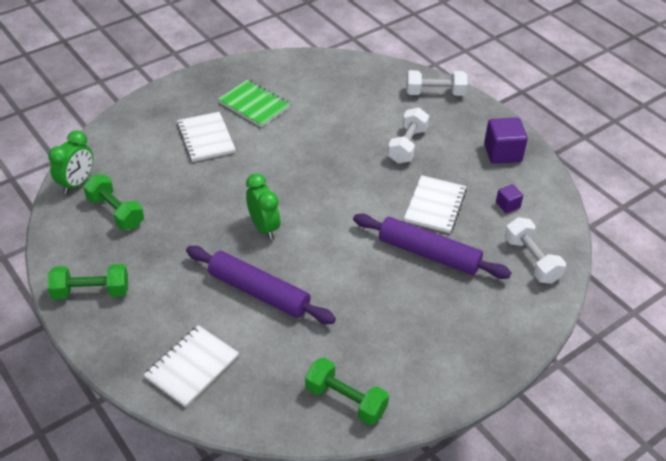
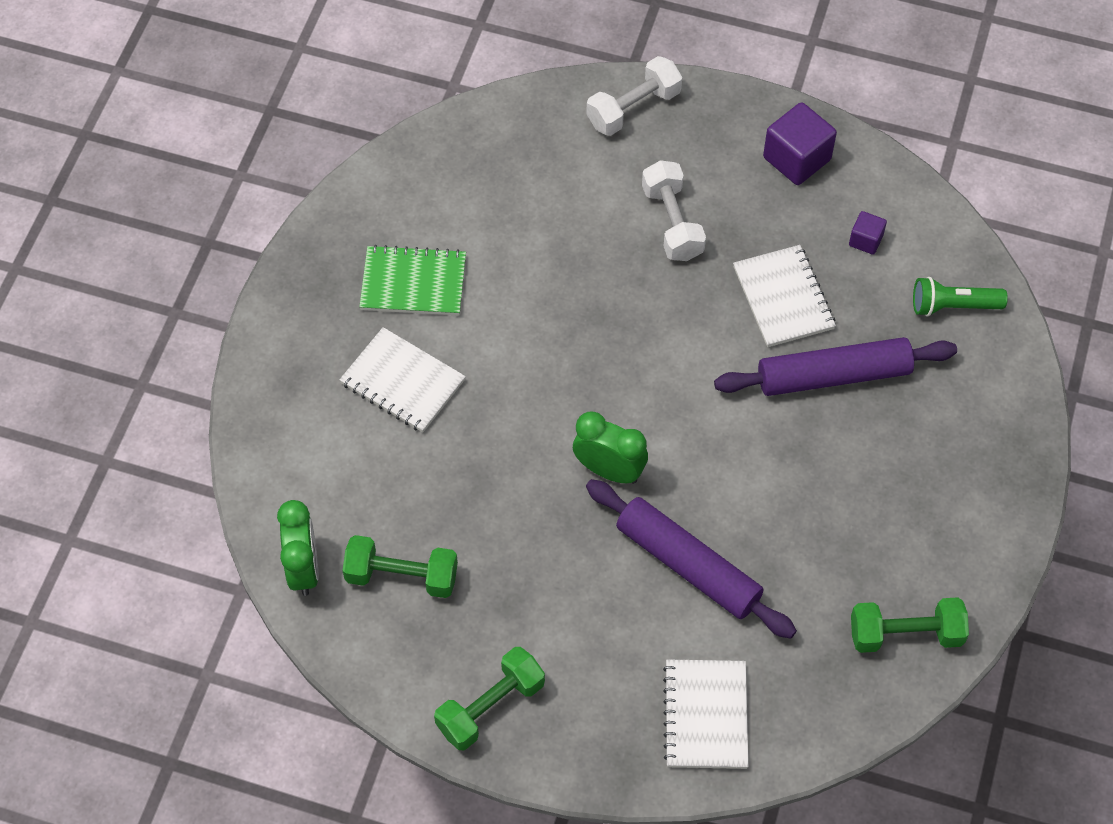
camera: 35 degrees left, 15 degrees up
purple rolling pin [186,246,336,324] -> purple rolling pin turned 45 degrees clockwise [586,479,797,639]
white dumbbell [505,217,566,284] -> green flashlight [913,277,1008,317]

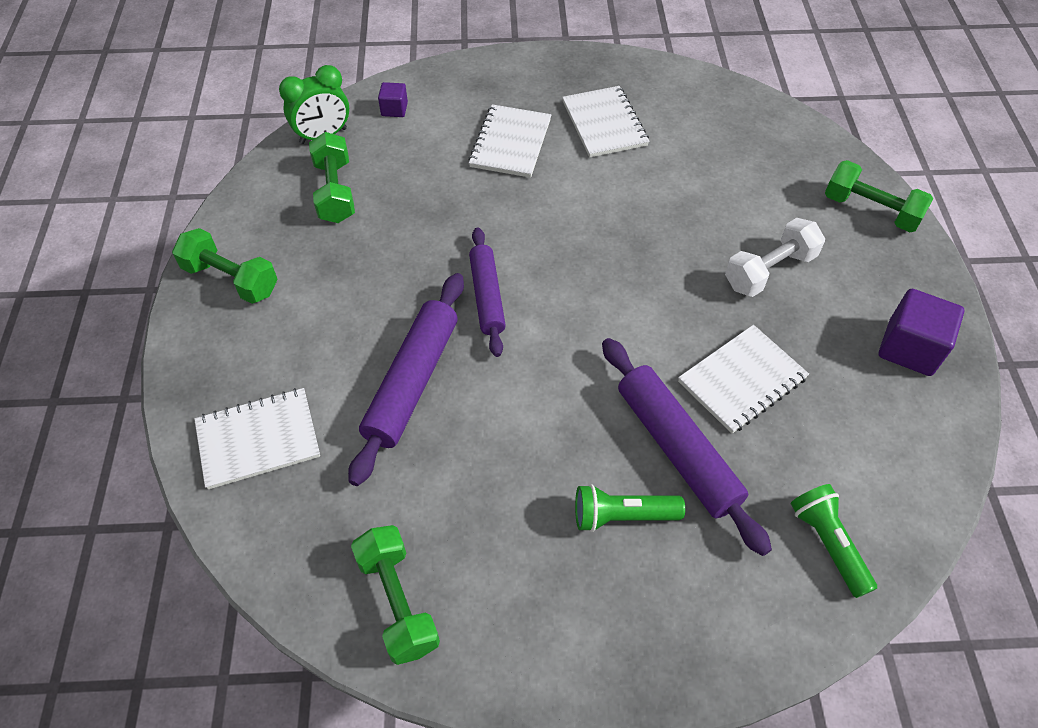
camera: 70 degrees right, 5 degrees down
green notebook [359,245,466,316] -> white notebook [562,86,649,158]
green clock [573,411,648,484] -> purple rolling pin [469,227,506,357]
white dumbbell [586,56,682,136] -> green dumbbell [825,160,933,232]
purple cube [849,211,887,255] -> purple cube moved to [378,82,408,117]
none -> green flashlight [575,484,685,532]

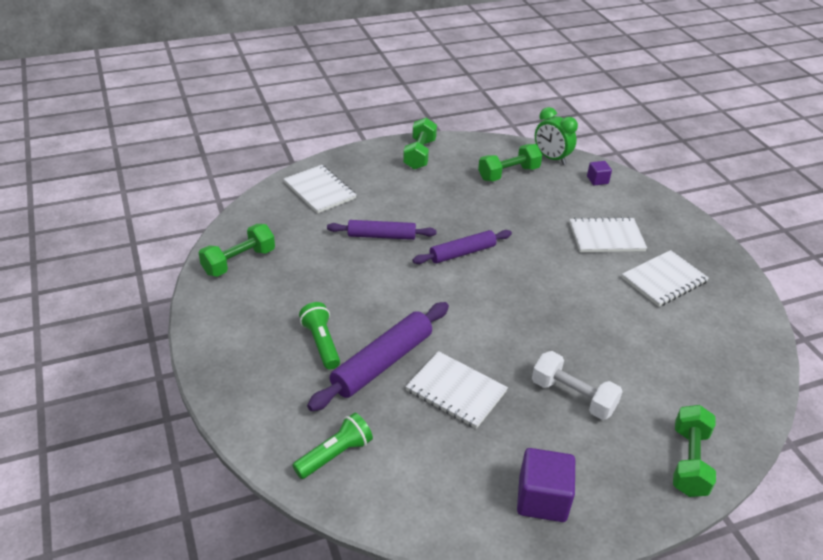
camera: 70 degrees right, 15 degrees down
purple rolling pin [348,273,464,486] -> purple rolling pin [327,220,437,240], size x0.67

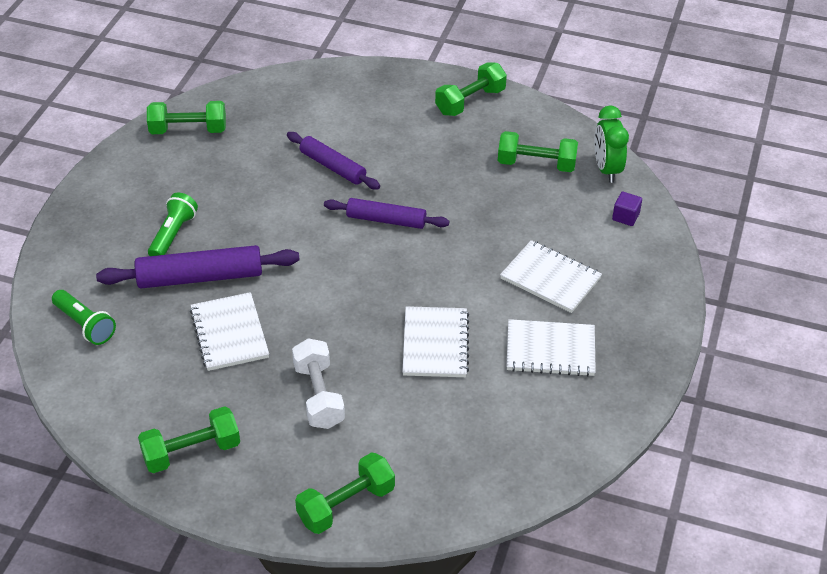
camera: 40 degrees right, 5 degrees up
white notebook [284,165,356,214] -> white notebook moved to [402,306,469,377]
green flashlight [292,413,373,479] -> green flashlight turned 45 degrees clockwise [52,290,116,345]
purple cube [517,448,575,522] -> green dumbbell [138,406,240,473]

